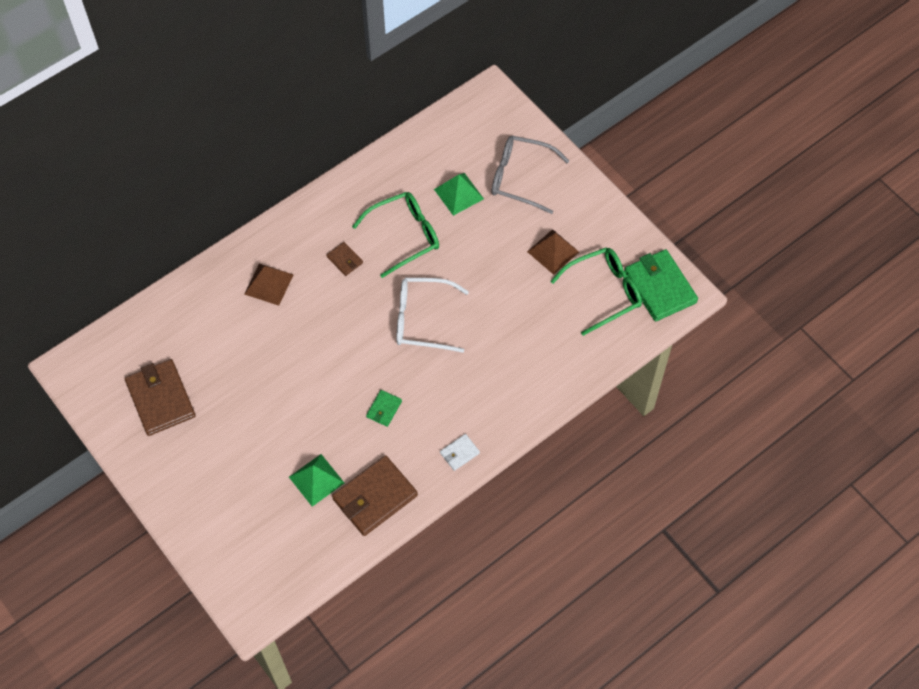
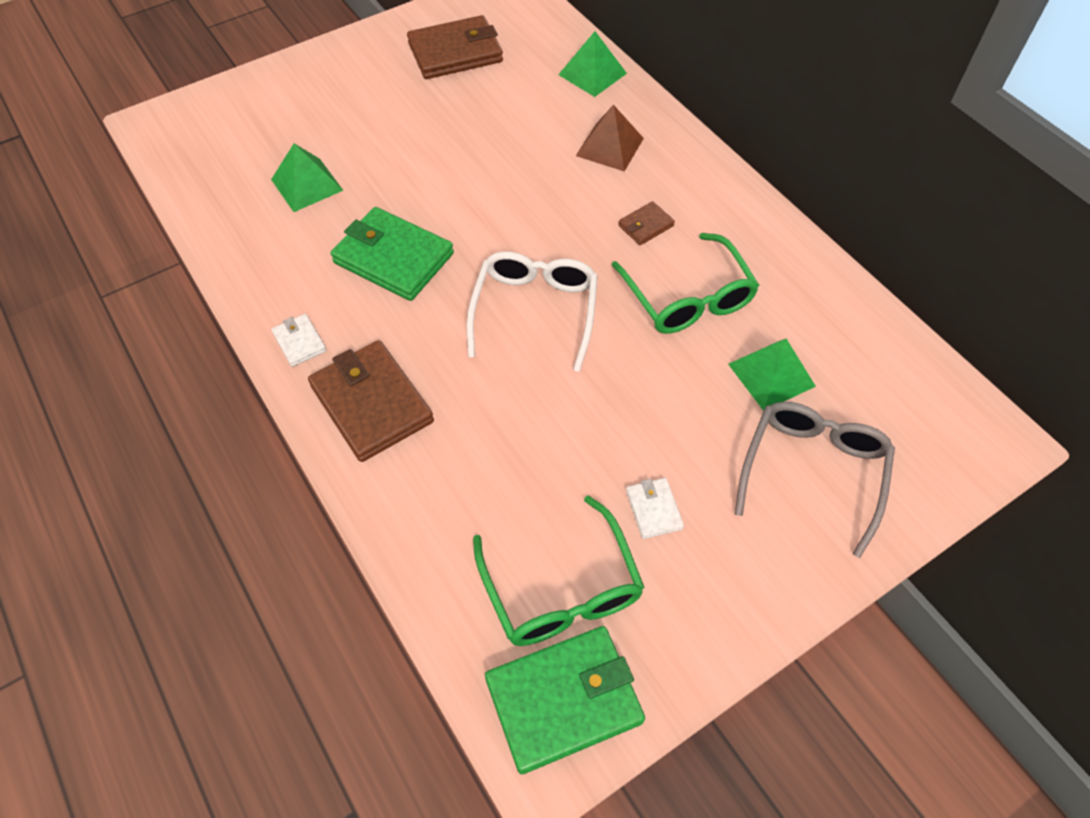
camera: 95 degrees right, 5 degrees down
brown wallet [332,455,418,536] -> brown wallet moved to [308,340,434,462]
green wallet [366,390,402,427] -> green wallet [331,207,454,301], size x2.10
brown pyramid [527,229,579,275] -> white wallet [626,478,684,539]
none -> green pyramid [558,31,627,97]

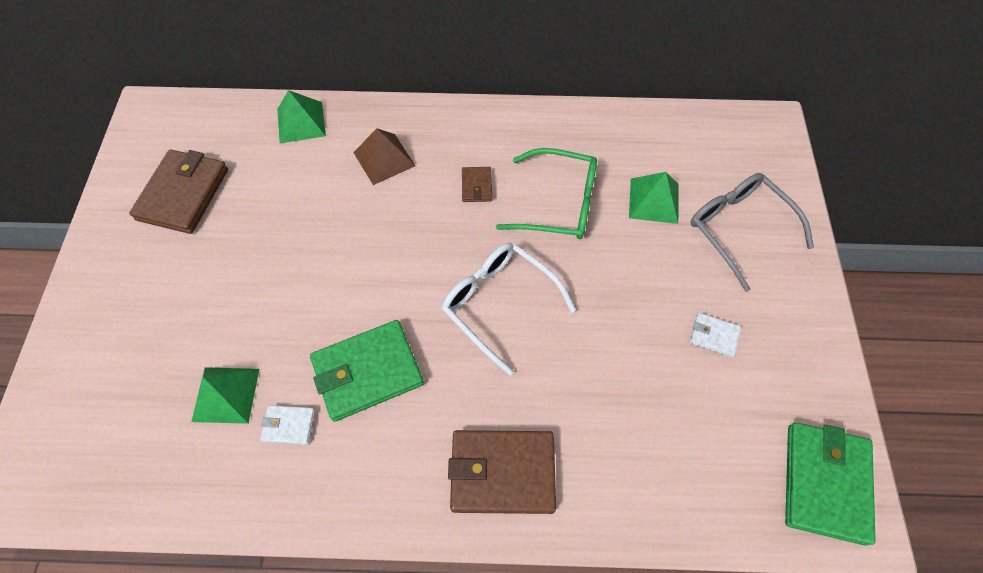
camera: 55 degrees left, 5 degrees up
white wallet [271,314,327,367] -> white wallet moved to [260,405,315,445]
green glasses [473,495,644,646] -> none

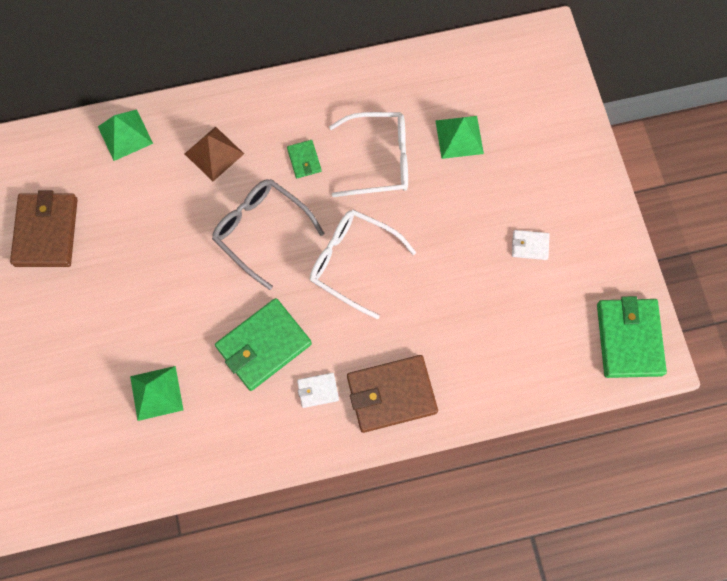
camera: 15 degrees left, 10 degrees up
white wallet [260,405,315,445] -> white wallet moved to [297,373,339,408]
brown wallet [462,167,492,202] -> green wallet [287,140,322,178]
green glasses [496,148,597,239] -> white glasses [329,112,408,197]
grey glasses [690,173,814,292] -> grey glasses moved to [212,179,324,290]

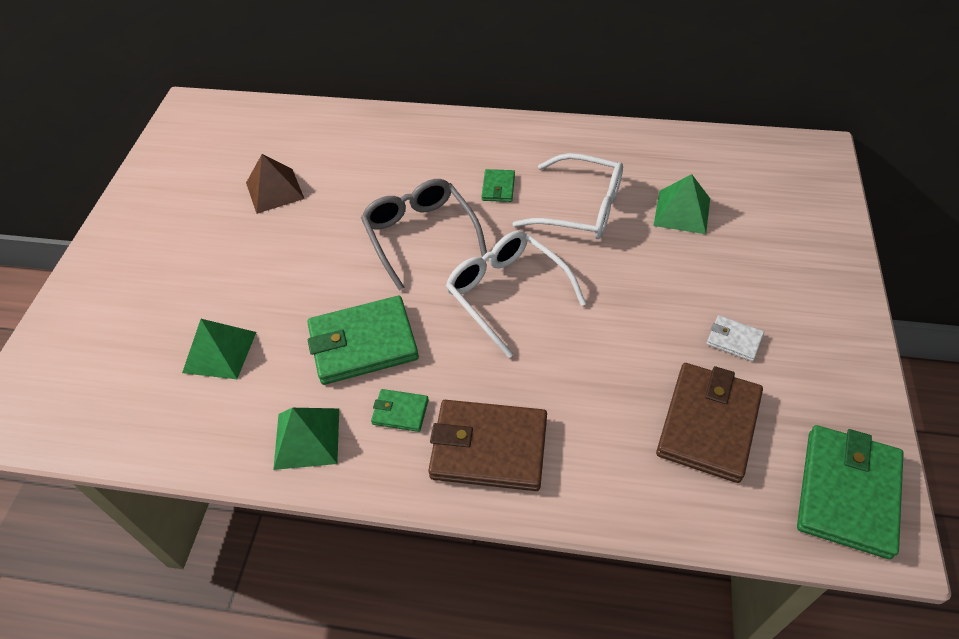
camera: 25 degrees right, 20 degrees down
brown wallet [10,190,78,267] -> brown wallet moved to [656,363,763,483]
green pyramid [98,109,153,161] -> green pyramid moved to [273,408,339,470]
brown pyramid [185,127,244,181] -> brown pyramid moved to [246,154,304,214]
white wallet [297,373,339,408] -> green wallet [371,389,429,432]

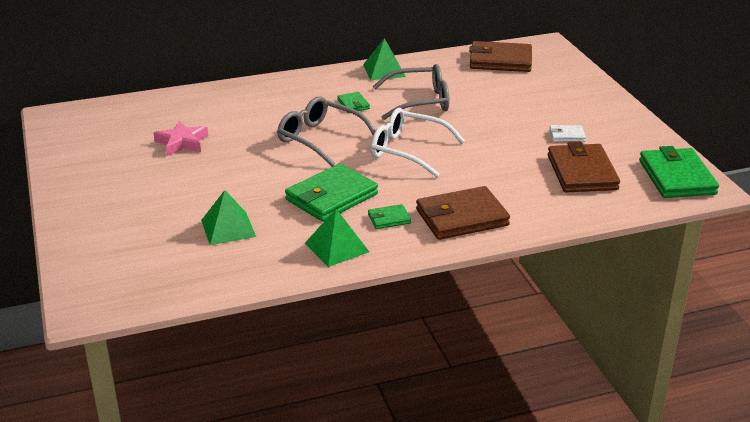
camera: 30 degrees left, 20 degrees down
brown pyramid [246,154,304,214] -> pink star [154,121,208,156]
white glasses [512,153,623,239] -> grey glasses [372,64,449,120]
green pyramid [653,174,710,234] -> green pyramid moved to [363,38,406,80]
none -> brown wallet [469,41,532,72]

